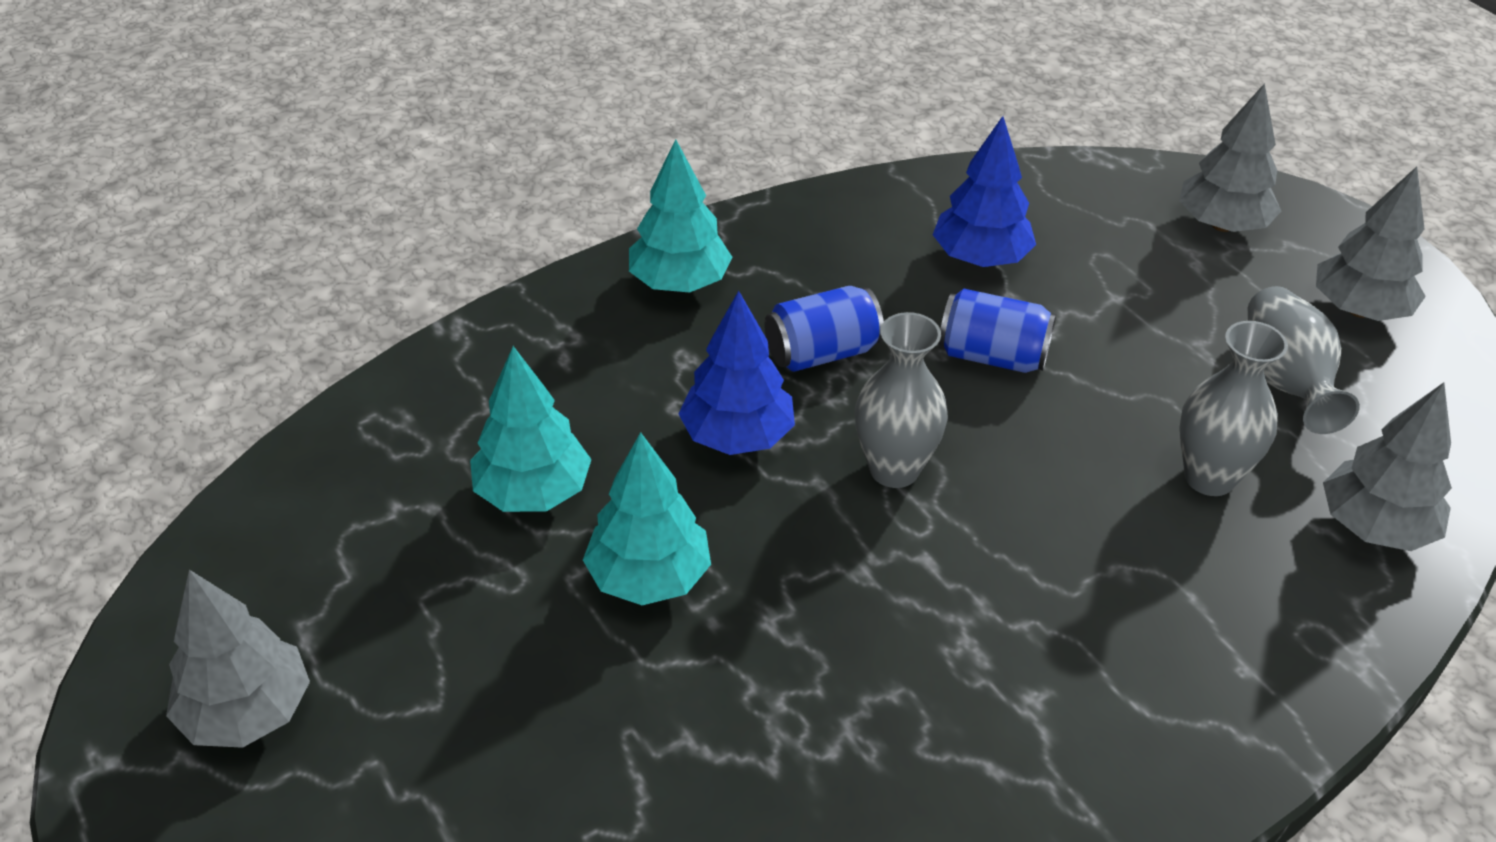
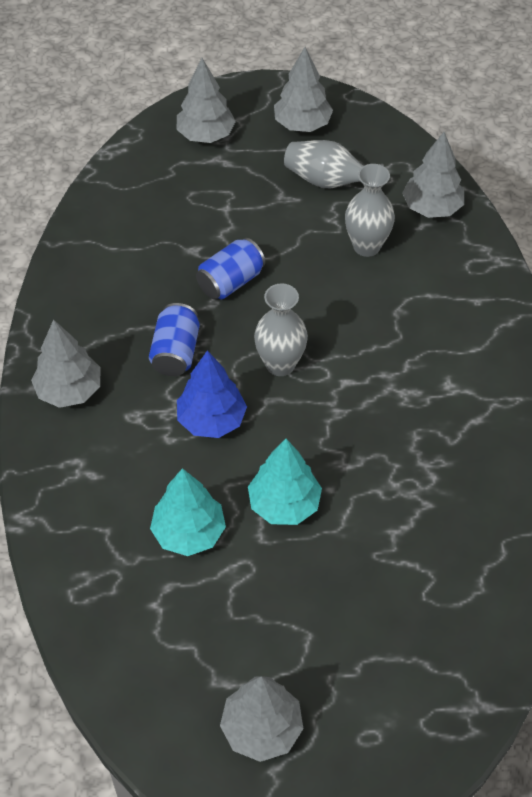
camera: 60 degrees left, 10 degrees up
turquoise tree [629,139,732,293] -> grey tree [31,319,101,408]
blue tree [933,116,1036,267] -> none

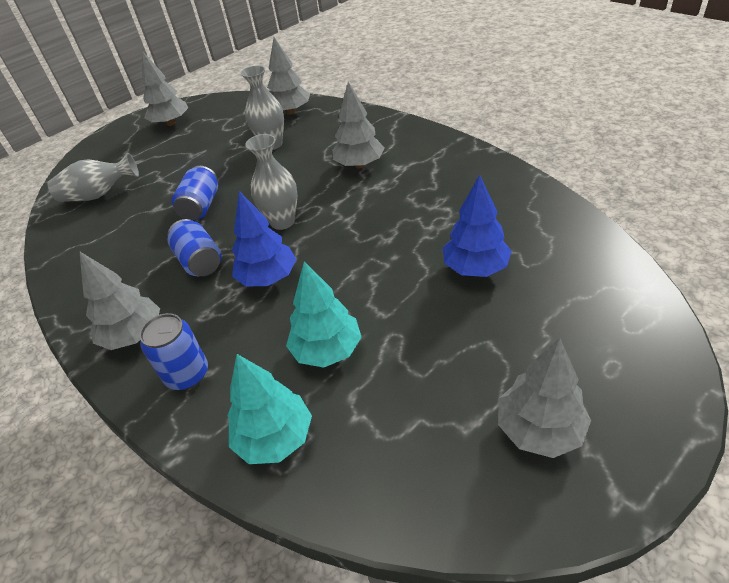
camera: 35 degrees left, 10 degrees down
grey tree [177,58,236,143] -> grey tree moved to [333,82,384,168]
turquoise tree [248,439,322,525] -> turquoise tree moved to [227,354,312,464]
grey vase [284,140,384,188] -> grey vase moved to [47,153,139,202]
none -> blue can [139,313,208,390]
none -> blue tree [443,175,512,277]

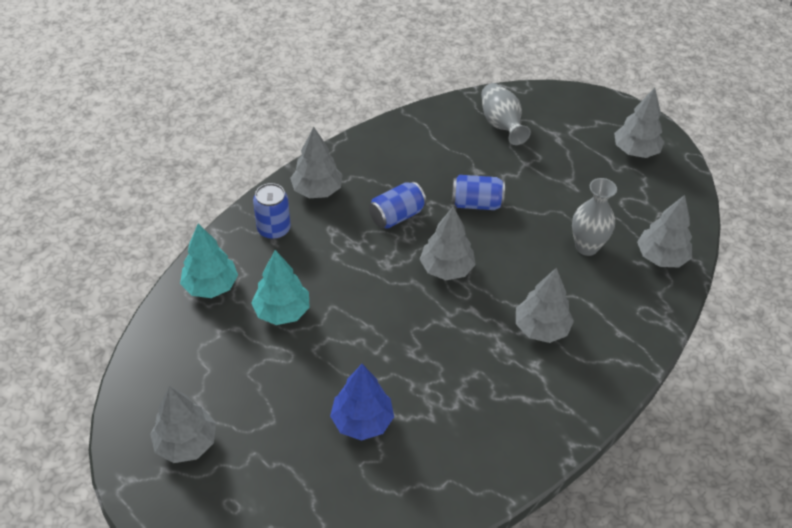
camera: 80 degrees right, 5 degrees up
blue tree [232,191,296,287] -> none
grey vase [245,134,297,230] -> grey tree [420,206,476,280]

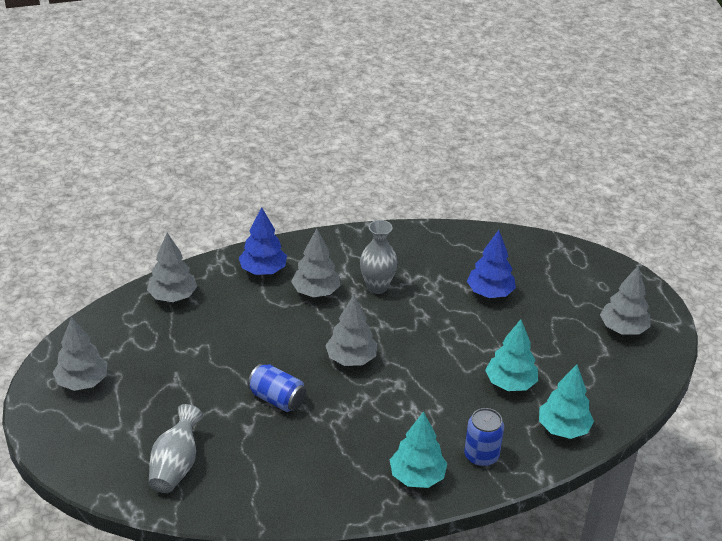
camera: 150 degrees left, 10 degrees down
grey tree [290,126,343,198] -> turquoise tree [390,411,447,488]
blue can [369,182,426,229] -> none
grey vase [572,178,617,256] -> grey vase moved to [360,220,398,294]
none -> blue tree [239,207,287,275]

